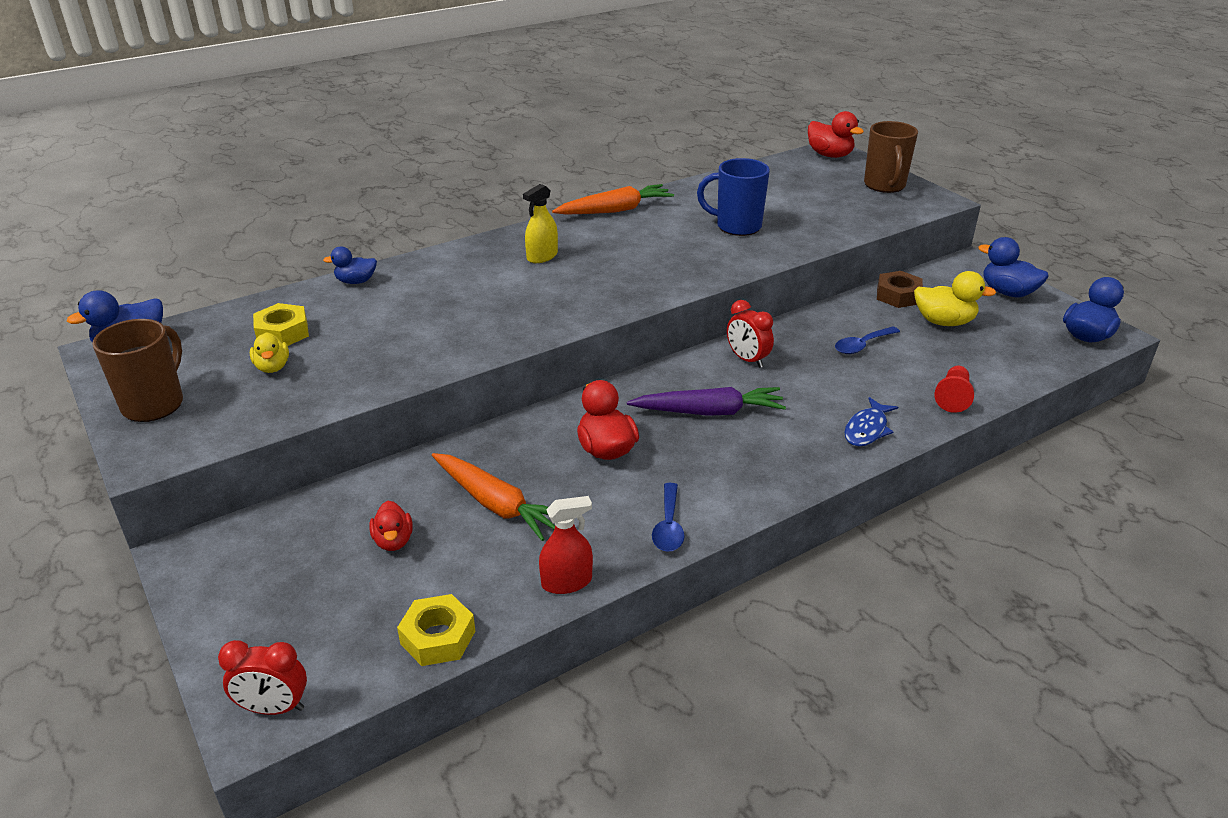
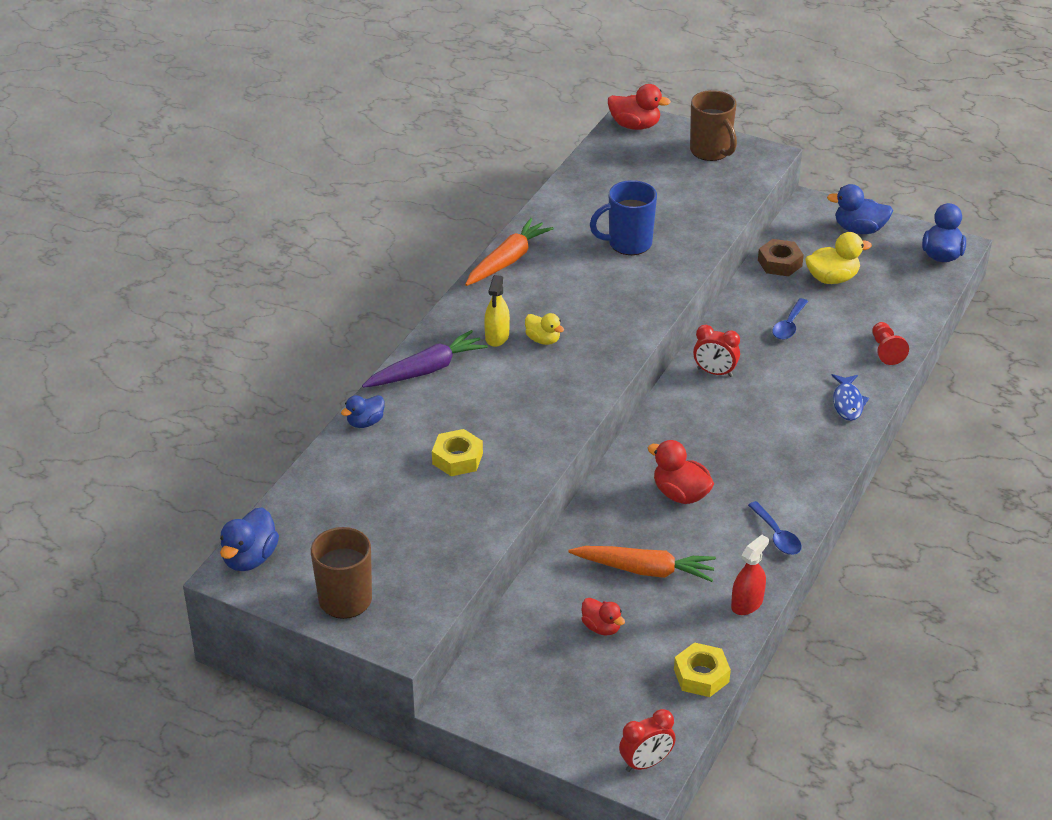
camera: 30 degrees left, 5 degrees up
yellow duck [250,332,289,373] -> yellow duck moved to [525,313,564,345]
yellow nut [253,303,309,346] -> yellow nut moved to [432,429,483,476]
purple carrot [627,387,786,416] -> purple carrot moved to [362,330,488,388]

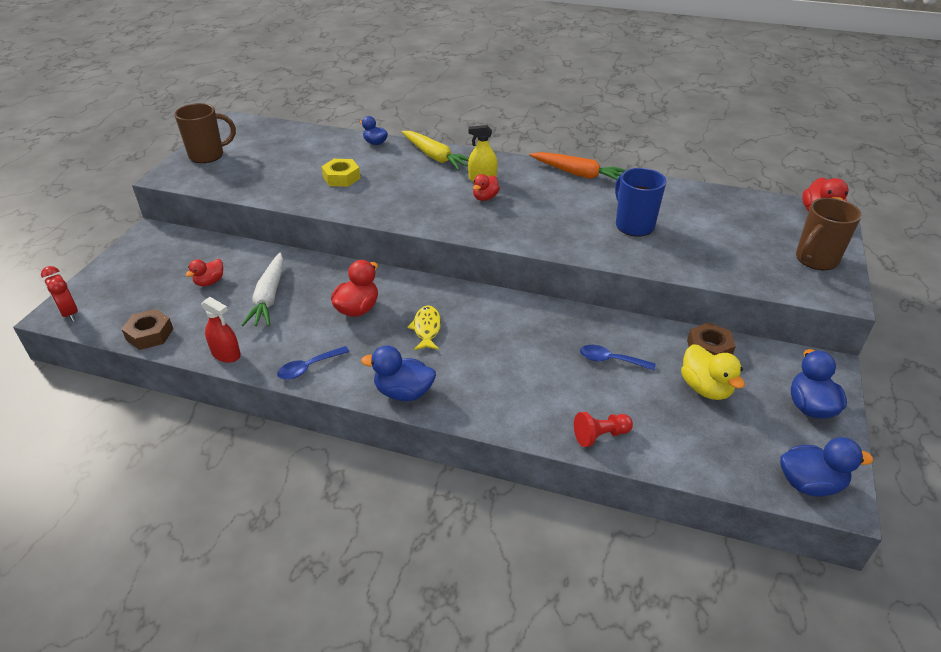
camera: 80 degrees right, 0 degrees up
blue duck [220,507,279,571] -> blue duck moved to [361,346,436,401]
purple carrot [362,330,488,388] -> yellow carrot [402,131,469,170]
yellow duck [525,313,564,345] -> red duck [473,174,500,201]
orange carrot [568,546,716,582] -> white carrot [242,253,284,326]
yellow nut [674,642,731,697] -> brown nut [121,309,173,350]
red clock [693,325,740,377] -> none
blue fish [831,374,869,421] -> none
none -> yellow fish [407,305,441,350]

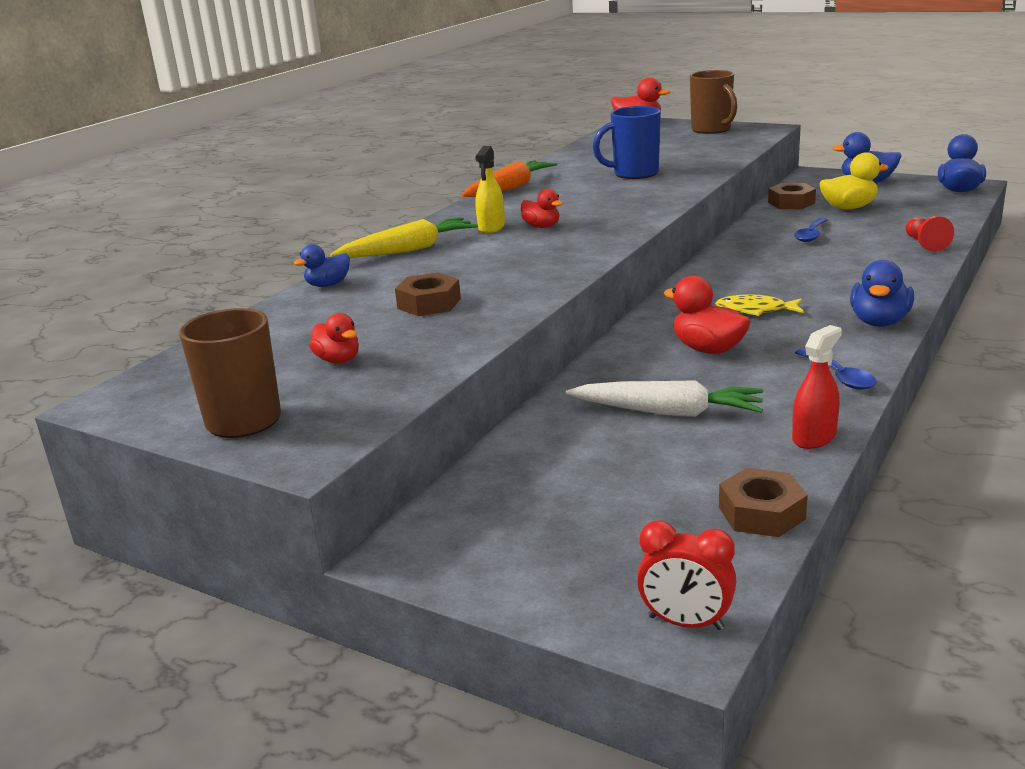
camera: 75 degrees left, 15 degrees down
red clock [41,266,78,322] -> red clock turned 45 degrees clockwise [637,520,736,630]
red duck [185,259,223,286] -> red duck moved to [309,313,359,363]
yellow nut [321,159,360,187] -> brown nut [395,272,461,316]

